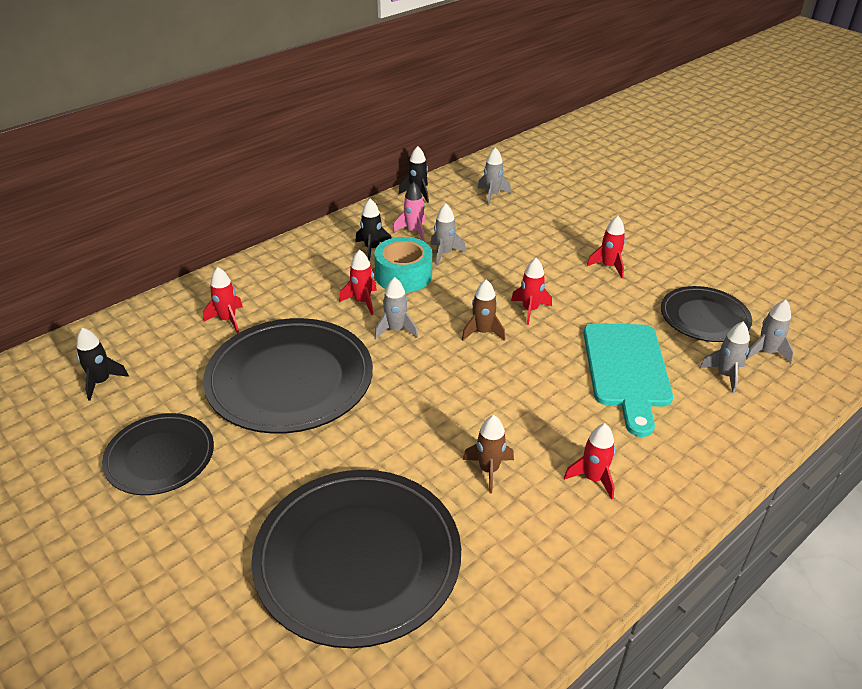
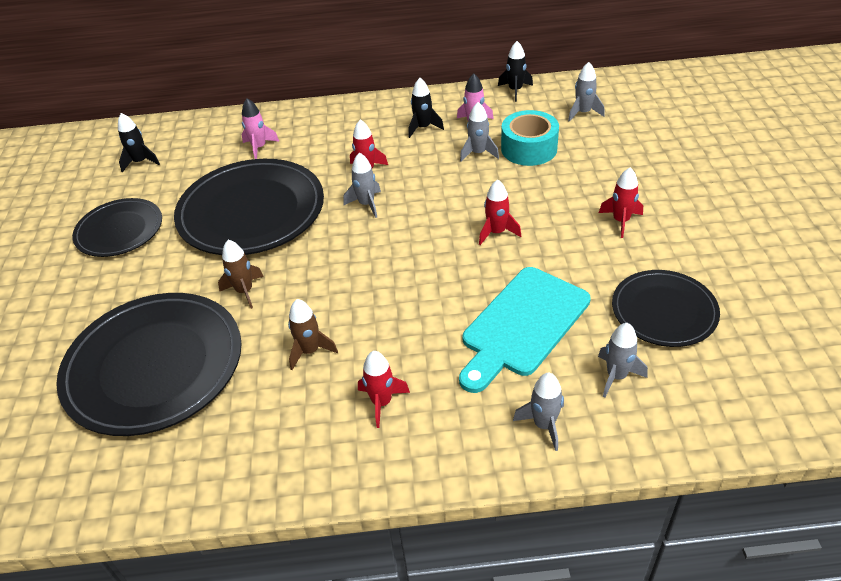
camera: 40 degrees right, 5 degrees up
red rocket [203,267,243,333] -> pink rocket [242,98,280,159]
turquoise tape [374,237,432,293] -> turquoise tape moved to [501,110,559,166]
brown rocket [462,279,505,341] -> brown rocket moved to [218,240,264,309]
grey rocket [746,300,794,364] -> grey rocket moved to [513,373,564,451]

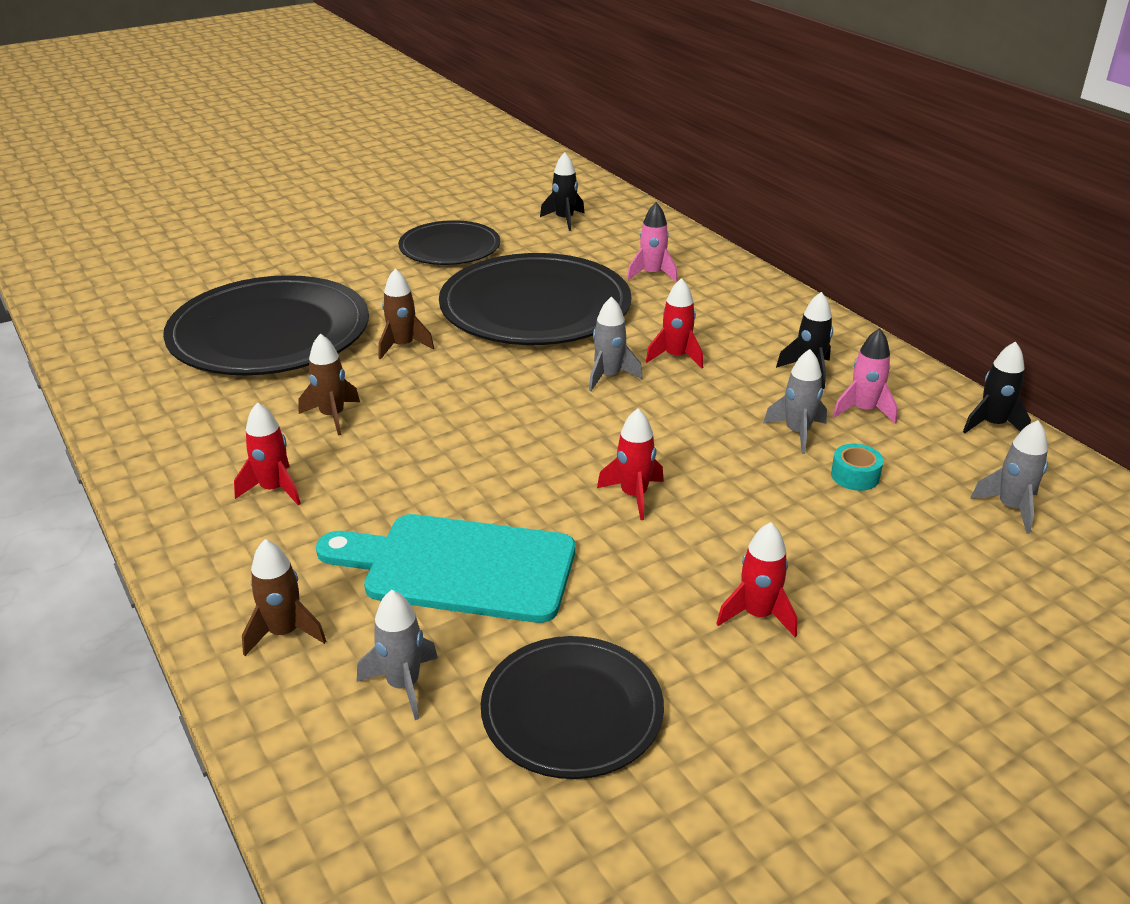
camera: 60 degrees right, 10 degrees down
turquoise tape [501,110,559,166] -> turquoise tape [831,444,884,491], size x0.49
grey rocket [513,373,564,451] -> brown rocket [242,539,326,656]

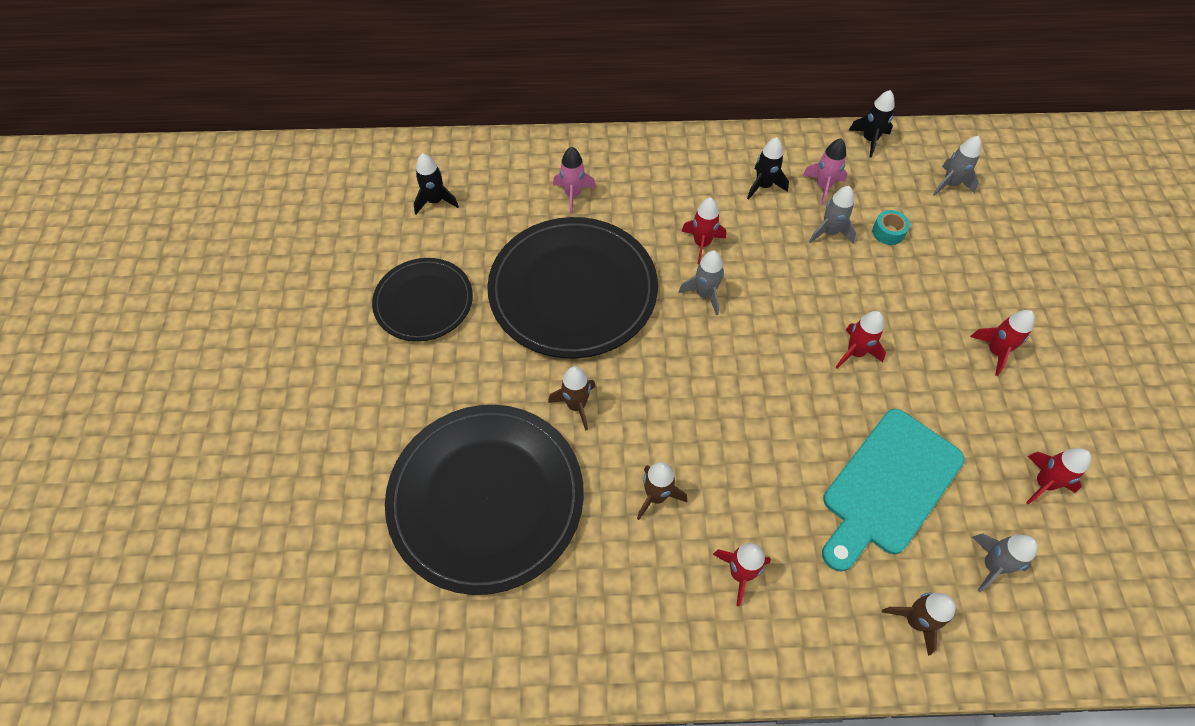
camera: 60 degrees left, 25 degrees up
black plate [481,636,664,779] -> red rocket [1026,448,1091,504]

